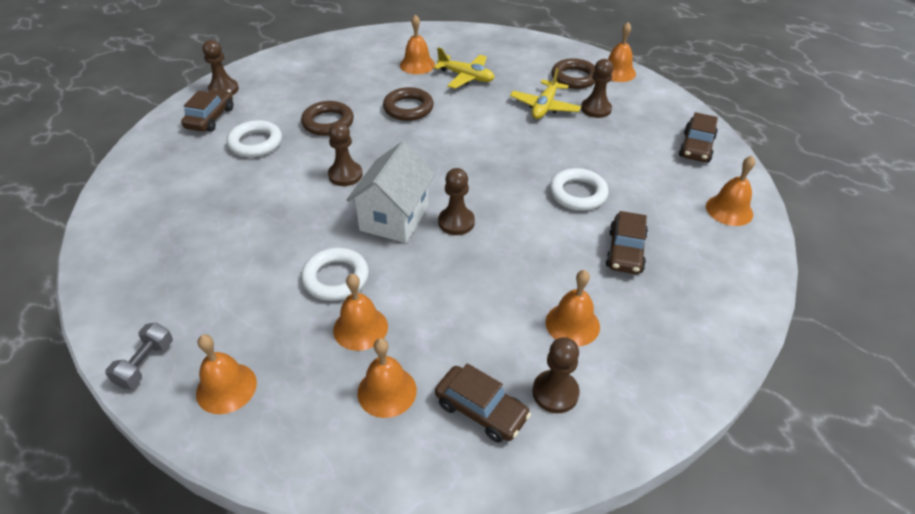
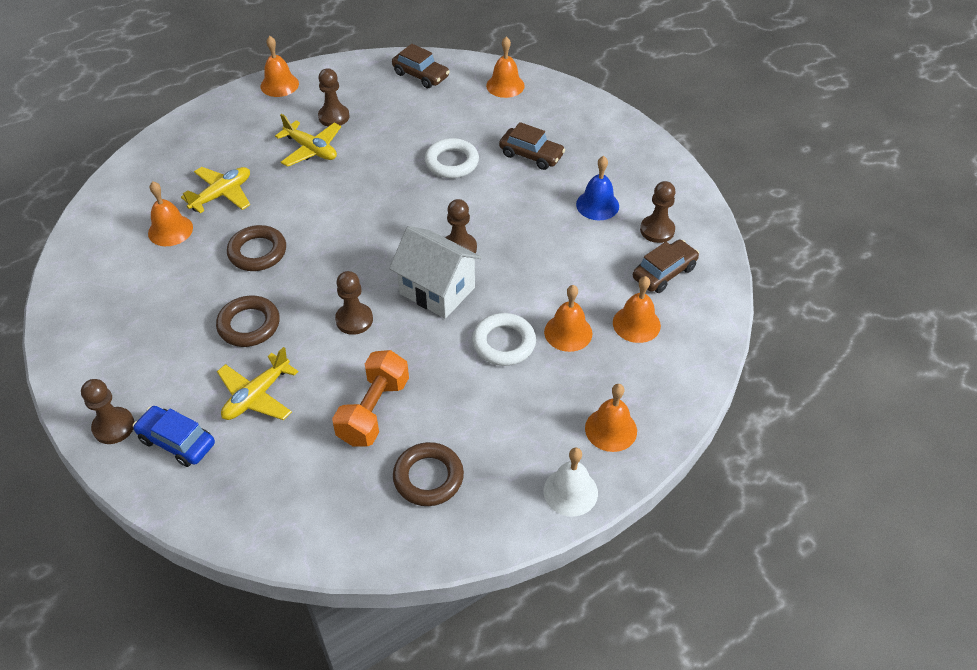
camera: 75 degrees left, 5 degrees up
grey dumbbell [106,322,173,389] -> white bell [543,448,598,517]
brown car [181,89,233,132] -> blue car [133,406,215,467]
white ring [227,120,282,158] -> yellow plane [217,347,299,420]
orange bell [546,270,600,346] -> blue bell [576,156,619,220]
brown ring [551,58,596,89] -> brown ring moved to [393,442,464,506]
none -> orange dumbbell [332,350,409,446]

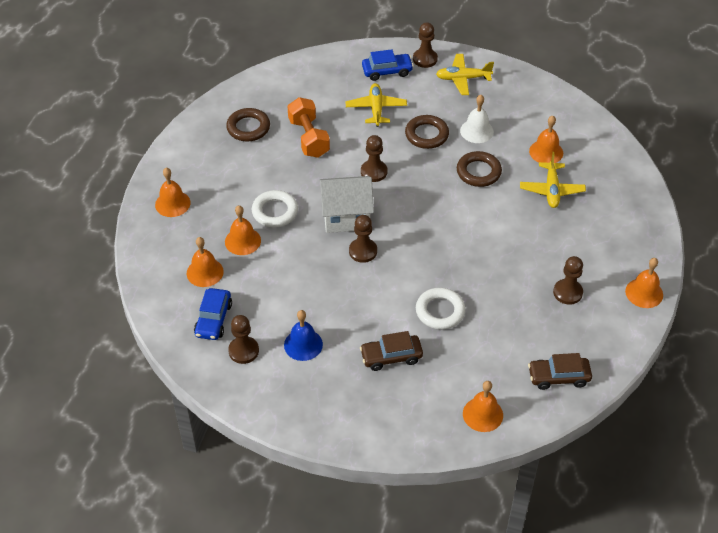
camera: 140 degrees right, 0 degrees up
yellow plane [275,114,341,167] -> yellow plane moved to [436,54,494,95]
white bell [543,448,598,517] -> white bell moved to [460,95,494,143]
brown car [633,240,699,293] -> blue car [194,288,232,340]

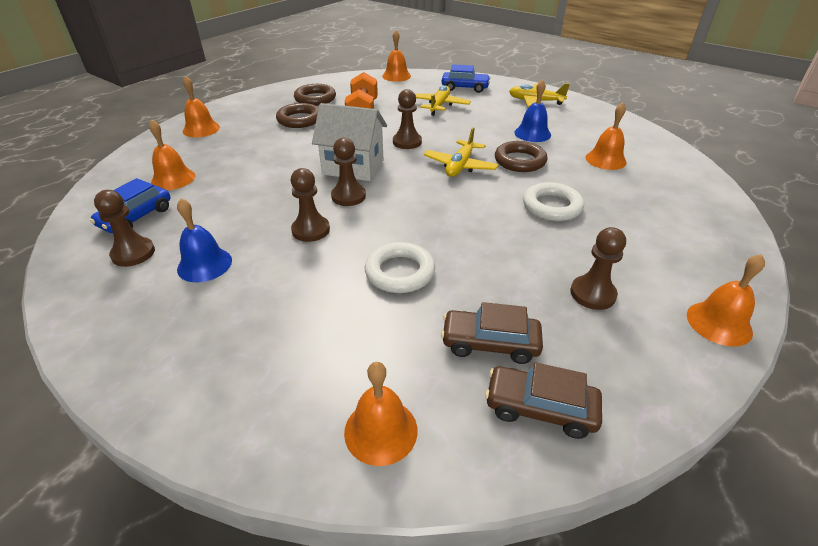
camera: 20 degrees right, 10 degrees down
orange bell [225,205,261,255] -> orange bell moved to [382,30,411,82]
white ring [252,190,298,227] -> white ring moved to [523,182,584,221]
brown car [360,331,423,371] -> brown car moved to [441,302,543,364]
brown ring [405,115,449,149] -> brown ring moved to [276,103,319,128]
brown pawn [413,23,438,68] -> brown pawn moved to [291,168,330,242]
white bell [460,95,494,143] -> blue bell [515,79,551,142]
yellow plane [520,152,586,208] -> yellow plane moved to [424,127,499,177]

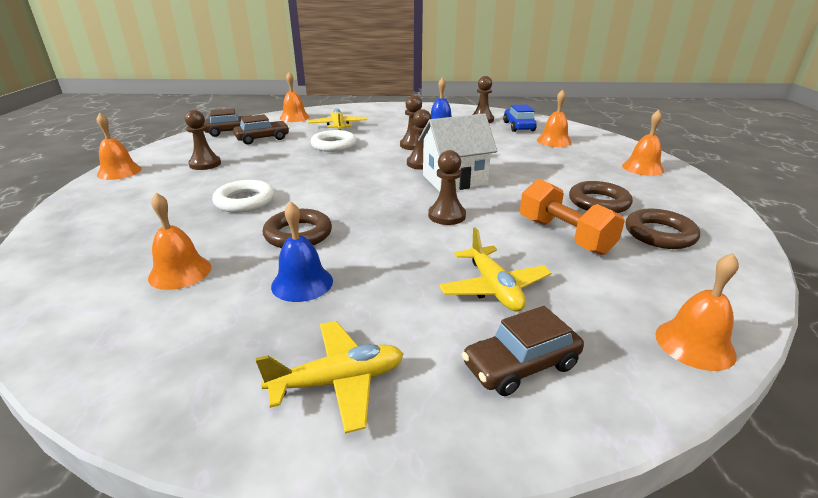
camera: 145 degrees right, 10 degrees down
yellow plane [424,127,499,177] -> yellow plane moved to [308,108,367,130]
blue car [442,64,490,93] -> brown car [462,306,584,396]

